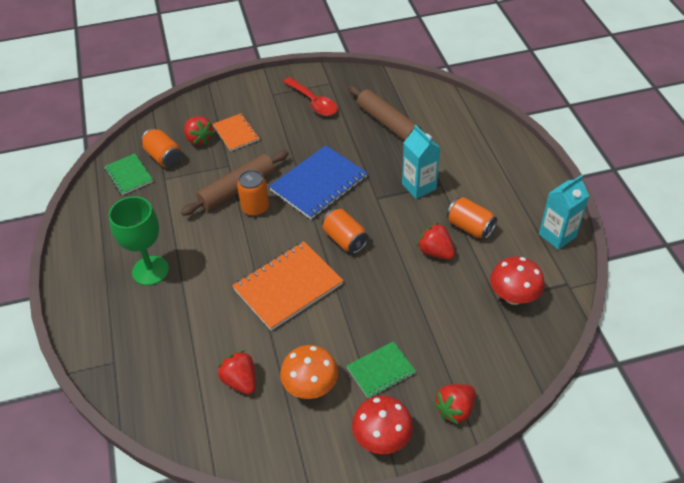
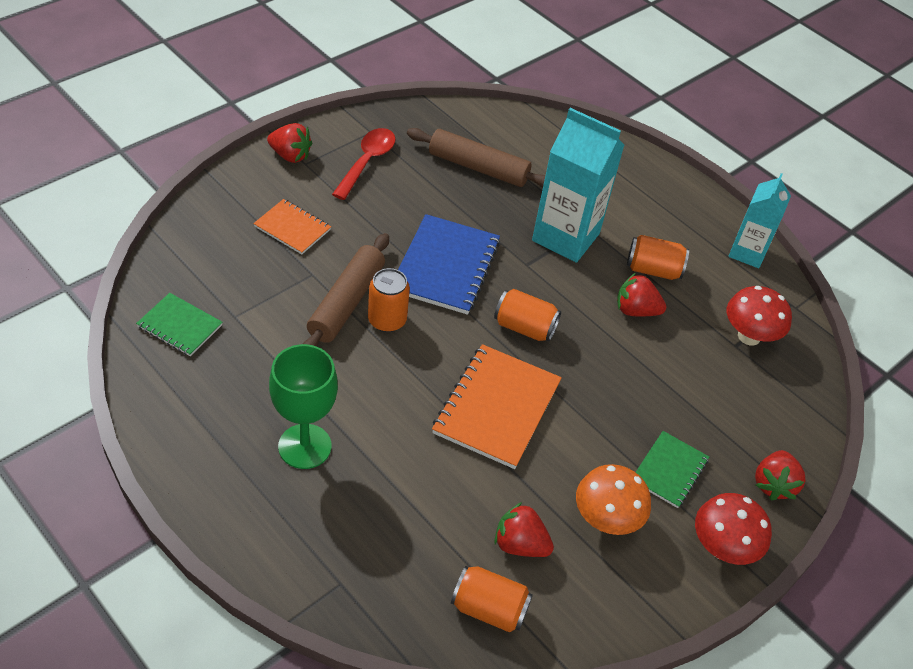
camera: 35 degrees left, 0 degrees up
orange can [141,128,182,167] -> orange can moved to [451,566,533,632]
red strawberry [184,116,215,145] -> red strawberry moved to [267,123,312,163]
red spoon [283,77,338,116] -> red spoon turned 90 degrees counterclockwise [332,128,396,200]
turquoise carton [402,125,440,199] -> turquoise carton [532,108,625,263], size x1.58

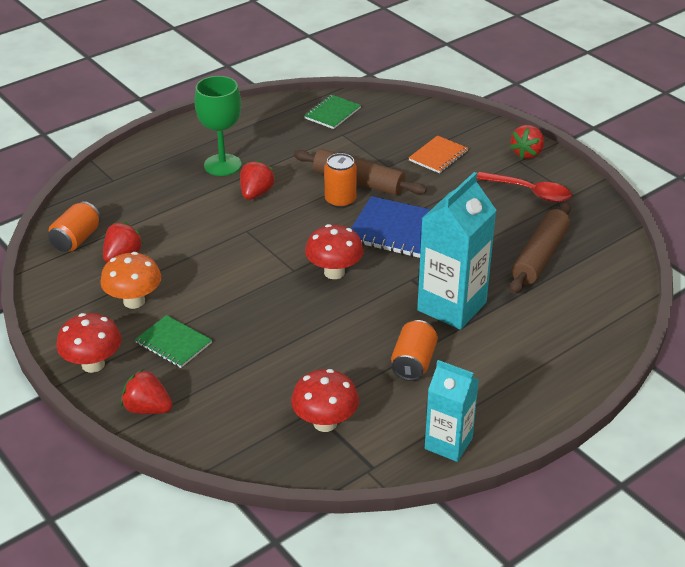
camera: 100 degrees right, 10 degrees down
orange notebook [432,344,562,469] -> none
orange can [494,289,561,342] -> red mushroom [305,224,364,279]
red strawberry [617,273,666,317] -> red strawberry moved to [240,160,275,200]

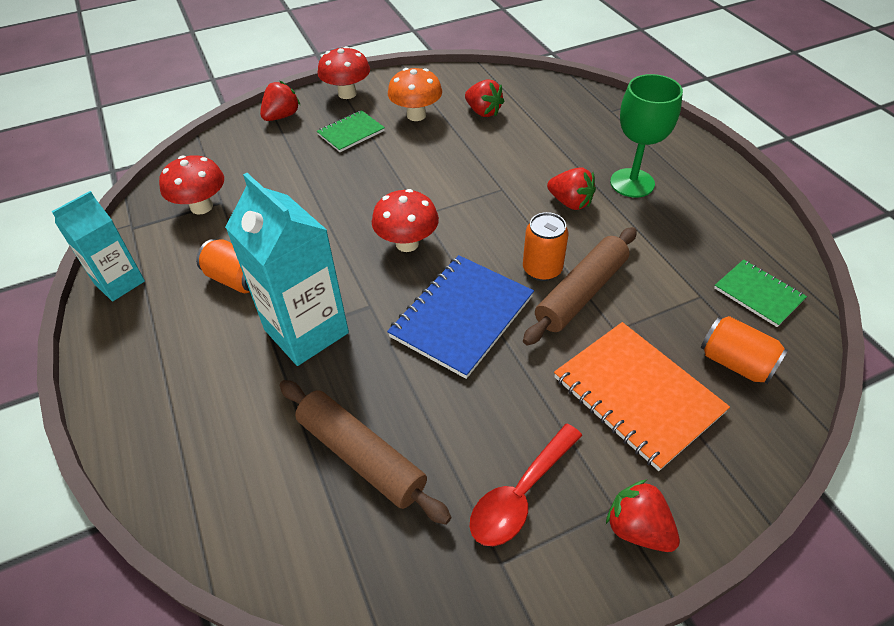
camera: 105 degrees right, 10 degrees up
orange can [48,201,101,252] -> orange can moved to [701,316,788,384]
orange notebook [409,135,469,173] -> orange notebook [554,322,730,471], size x1.73

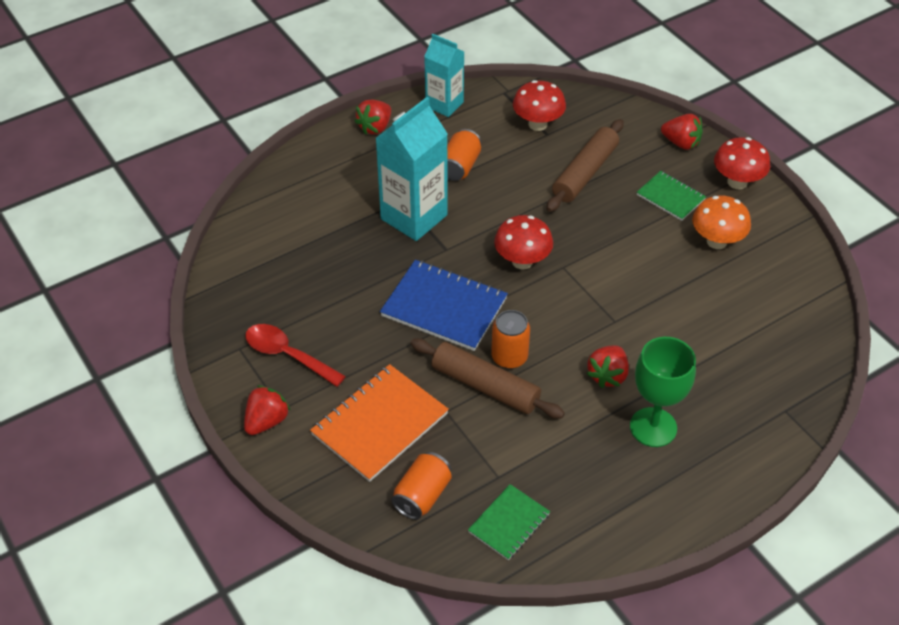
camera: 80 degrees right, 0 degrees up
brown rolling pin [279,380,451,525] -> brown rolling pin moved to [547,119,624,212]
red strawberry [465,79,504,117] -> red strawberry moved to [355,100,391,135]

